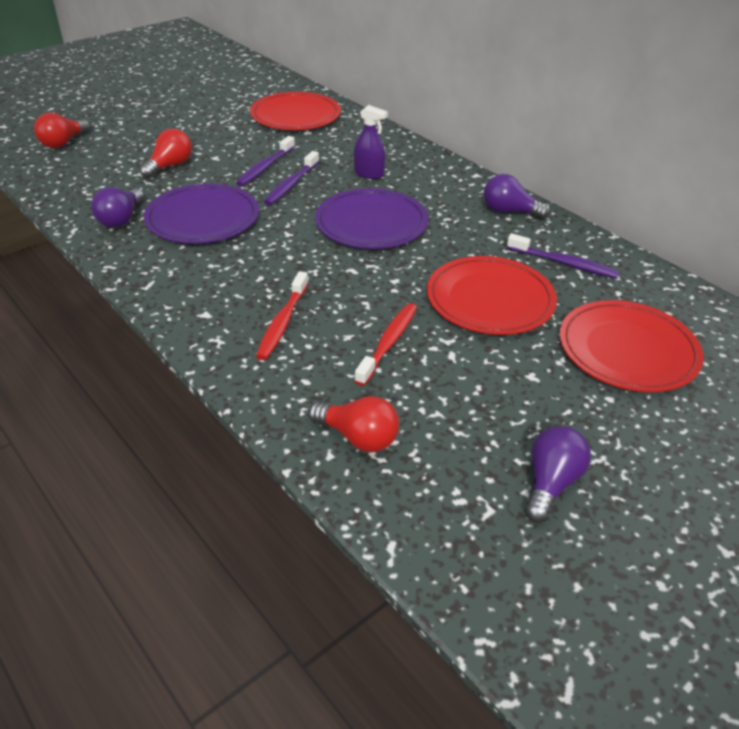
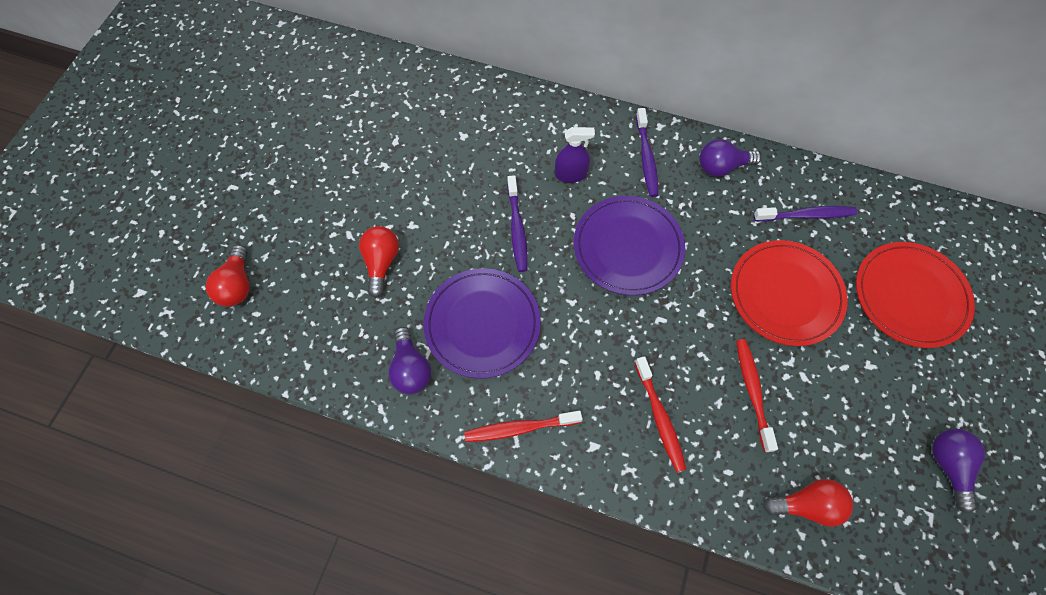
camera: 30 degrees left, 25 degrees up
purple toothbrush [236,136,295,186] -> purple toothbrush moved to [636,108,659,197]
red plate [250,92,341,130] -> none
none -> red toothbrush [464,411,582,442]

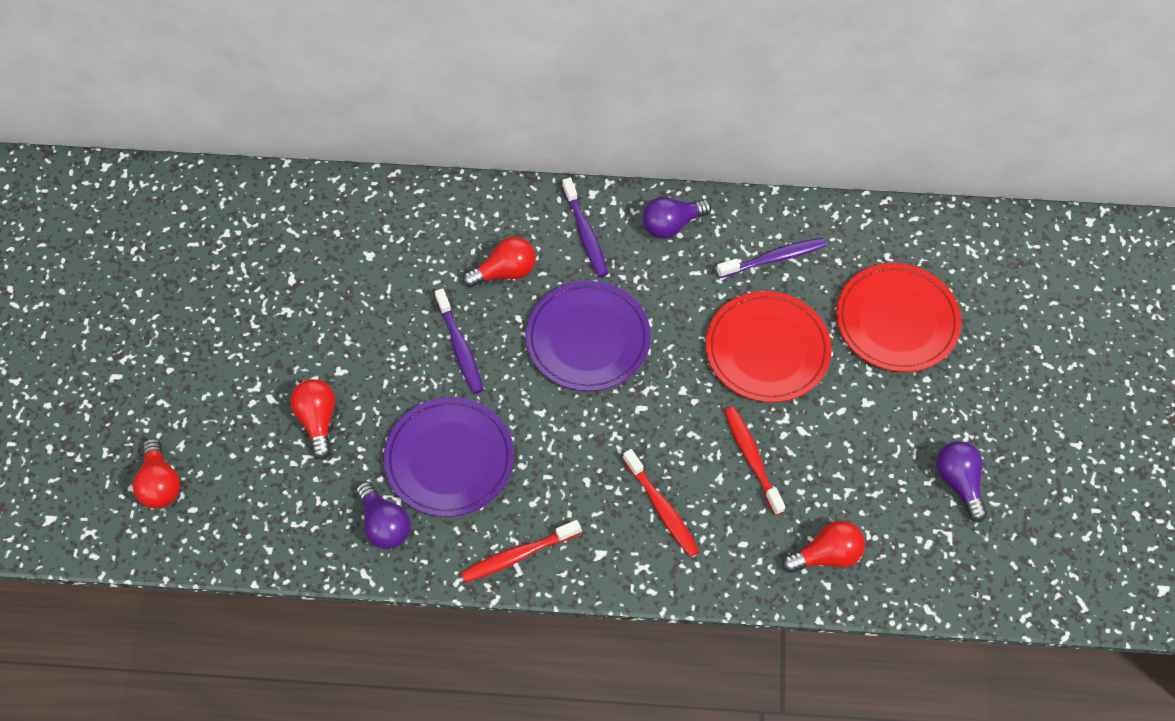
camera: 15 degrees left, 5 degrees down
purple spray bottle [555,127,595,183] -> red light bulb [463,237,536,287]

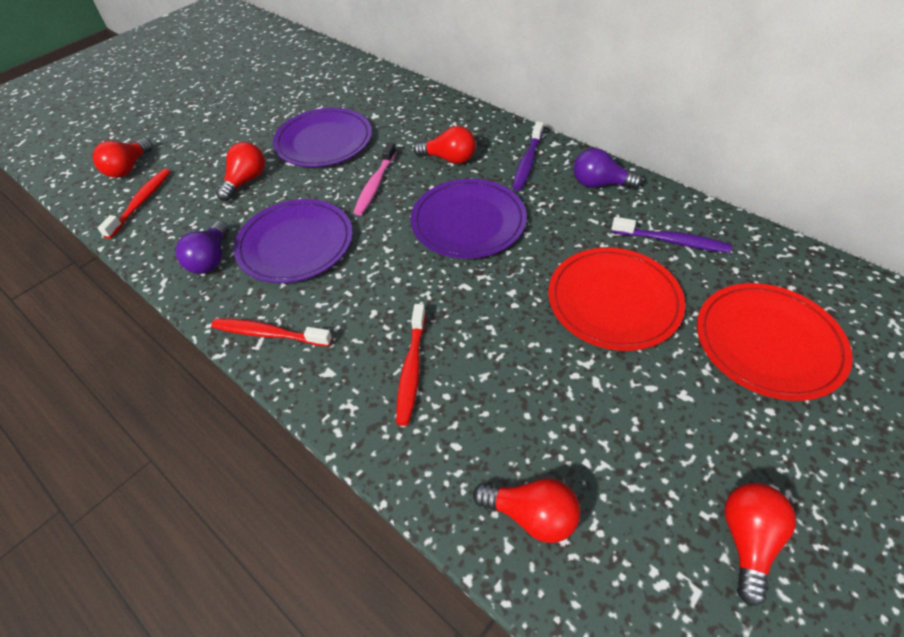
camera: 40 degrees right, 10 degrees down
purple toothbrush [435,288,483,394] -> pink toothbrush [353,142,396,216]
red toothbrush [724,407,785,515] -> red toothbrush moved to [98,169,170,239]
purple light bulb [936,441,987,522] -> red light bulb [724,483,796,606]
none -> purple plate [273,108,372,167]

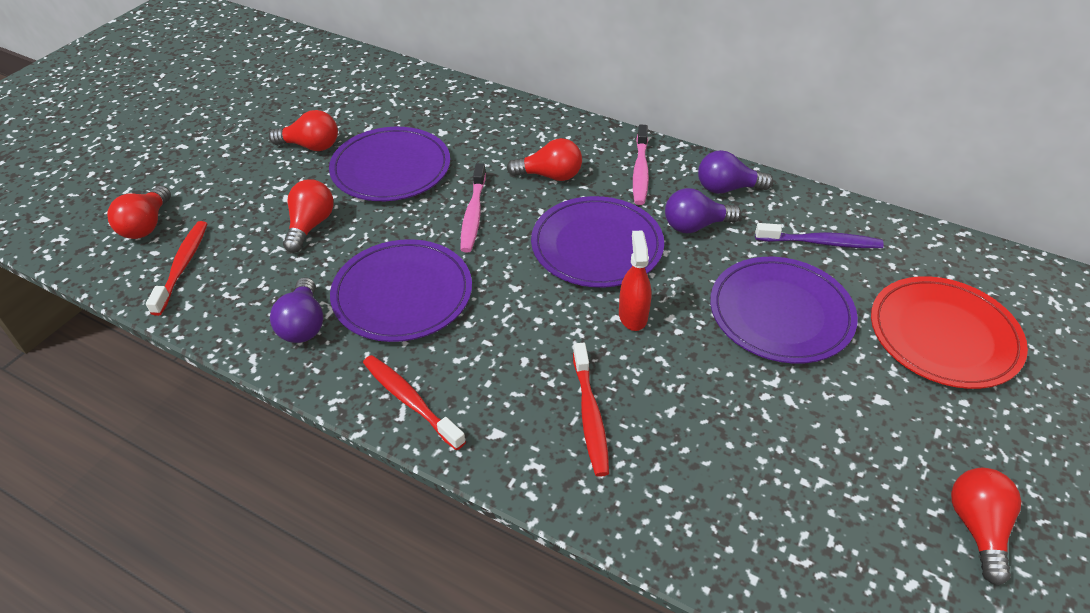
camera: 15 degrees left, 5 degrees down
red toothbrush [211,318,332,347] -> red toothbrush turned 45 degrees clockwise [363,355,466,450]
red light bulb [473,478,580,543] -> red light bulb moved to [269,110,338,151]
purple toothbrush [512,122,544,191] -> pink toothbrush [633,125,649,205]
red plate [548,248,685,351] -> purple plate [710,257,858,364]
none -> red spray bottle [619,231,652,331]
none -> purple light bulb [665,188,741,233]

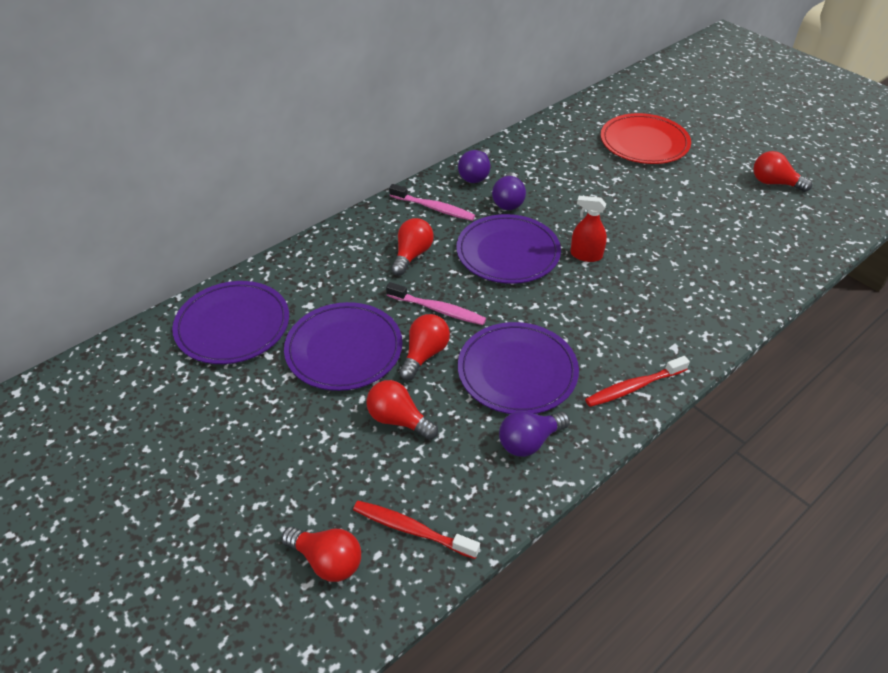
camera: 70 degrees left, 0 degrees up
red light bulb [269,110,338,151] -> red light bulb moved to [399,314,450,381]
purple light bulb [270,277,323,343] -> purple light bulb turned 135 degrees clockwise [499,411,570,457]
red toothbrush [573,343,609,477] -> none
purple plate [710,257,858,364] -> purple plate moved to [172,281,289,364]
purple toothbrush [755,223,884,248] -> none

